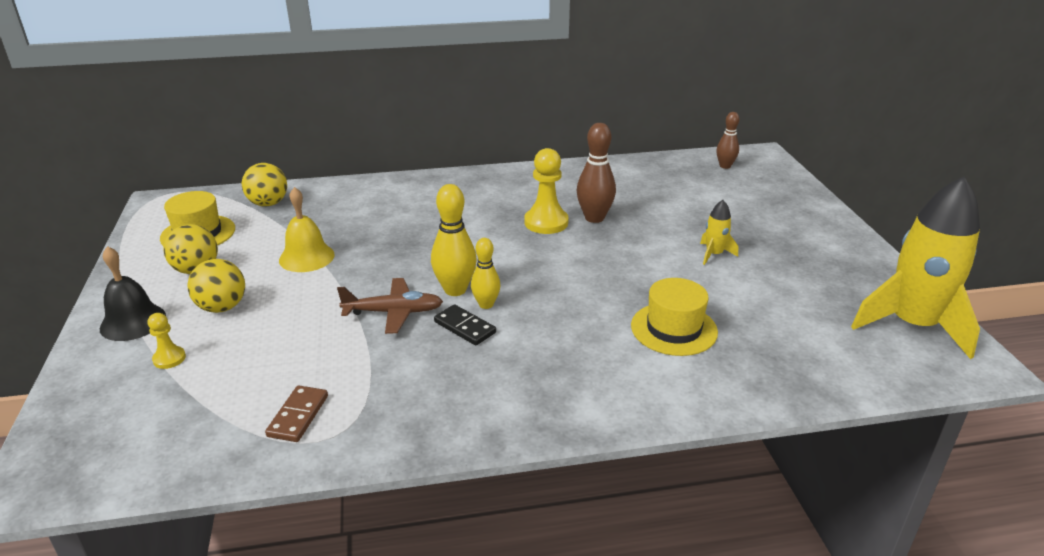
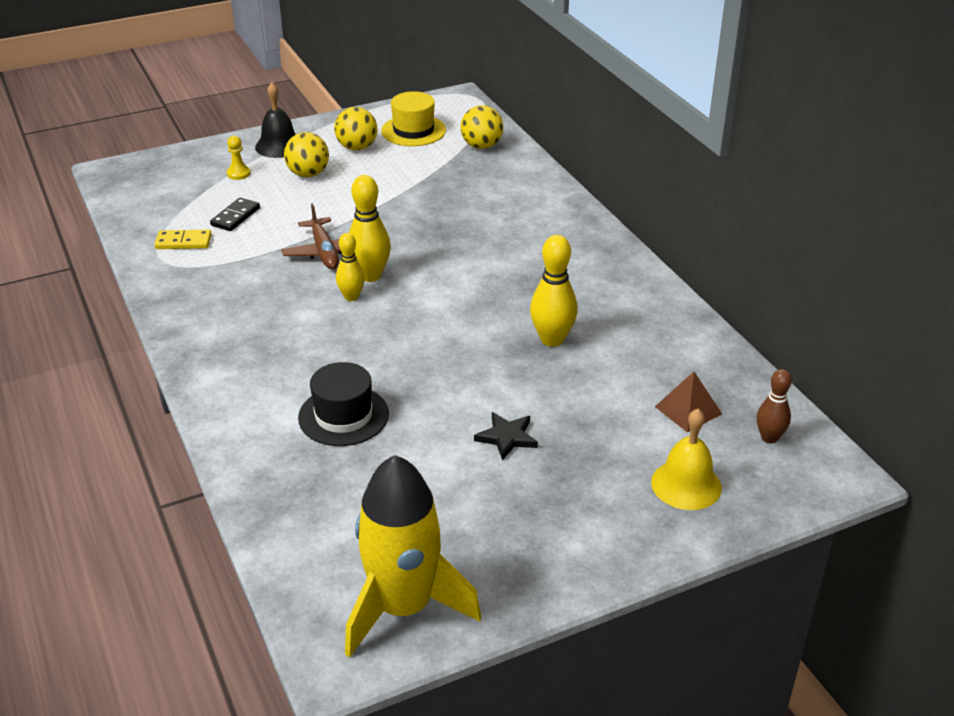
camera: 75 degrees right, 5 degrees up
brown domino [265,385,328,442] -> yellow domino [155,230,211,249]
yellow bell [279,187,335,272] -> yellow bell moved to [651,409,722,510]
black domino [434,304,496,345] -> black domino moved to [210,198,260,231]
yellow pawn [525,148,569,234] -> none
brown bowling pin [577,123,616,223] -> yellow bowling pin [530,235,578,347]
yellow hat [631,278,718,356] -> black hat [298,362,389,446]
yellow rocket [700,200,738,265] -> black star [474,412,538,460]
none -> brown pyramid [655,372,722,432]

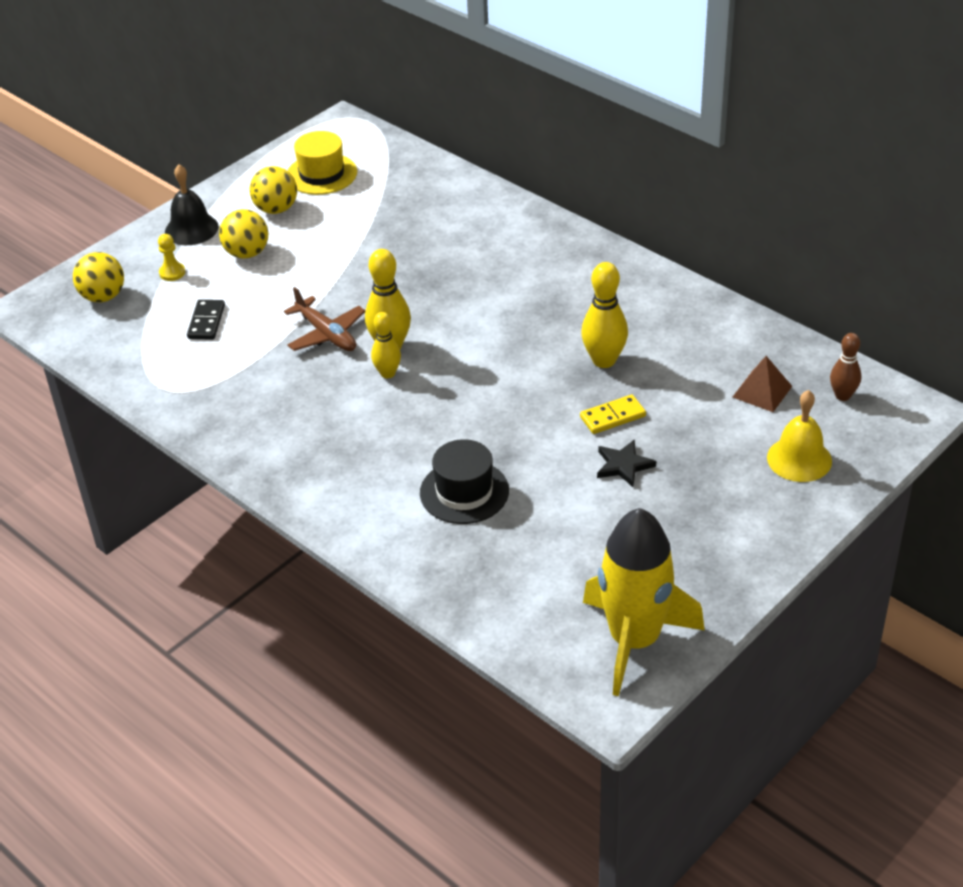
camera: 20 degrees left, 5 degrees up
yellow domino [155,230,211,249] -> yellow domino moved to [580,395,646,434]
yellow ball [461,105,503,149] -> yellow ball moved to [73,252,124,302]

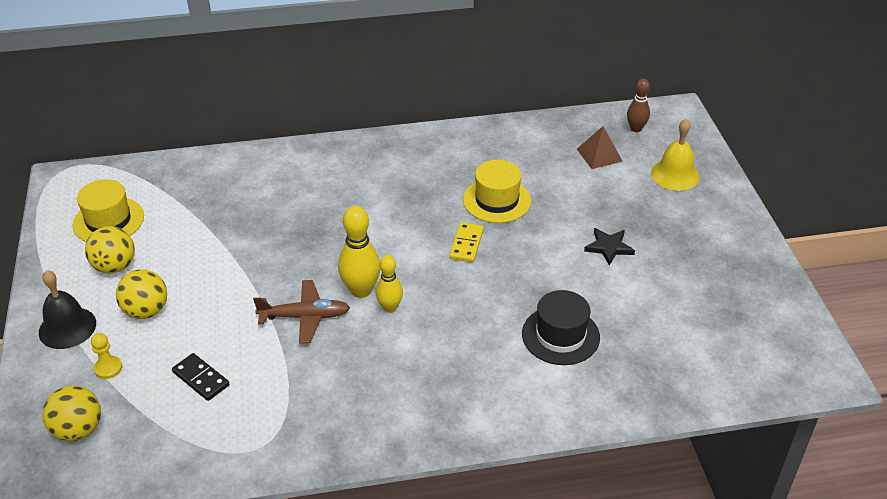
camera: 55 degrees left, 0 degrees up
yellow domino [580,395,646,434] -> yellow domino moved to [449,222,484,262]
yellow bowling pin [581,262,628,368] -> yellow hat [463,160,531,223]
yellow rocket [583,508,705,696] -> none

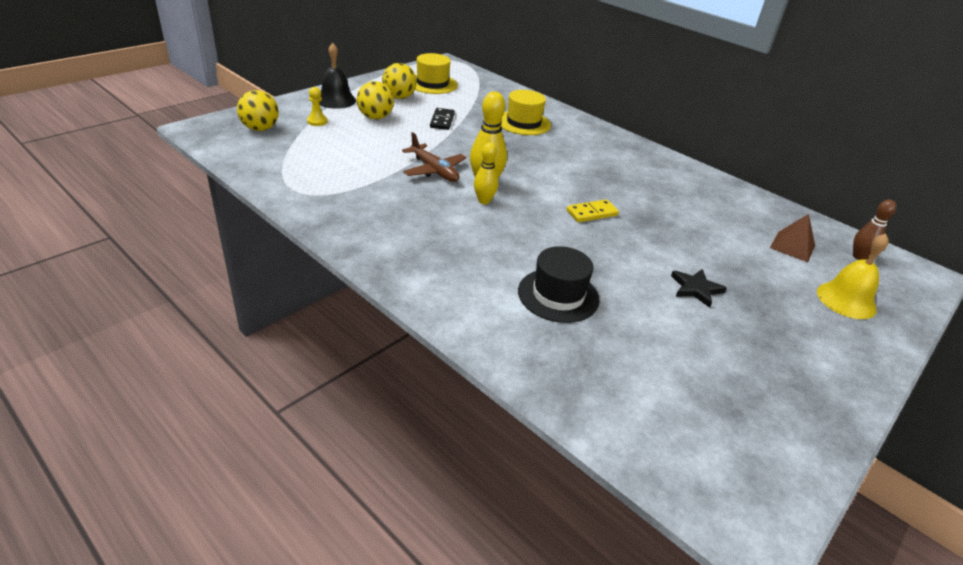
camera: 50 degrees right, 5 degrees down
black domino [172,353,229,401] -> black domino moved to [430,108,455,130]
yellow hat [463,160,531,223] -> yellow hat moved to [500,90,551,135]

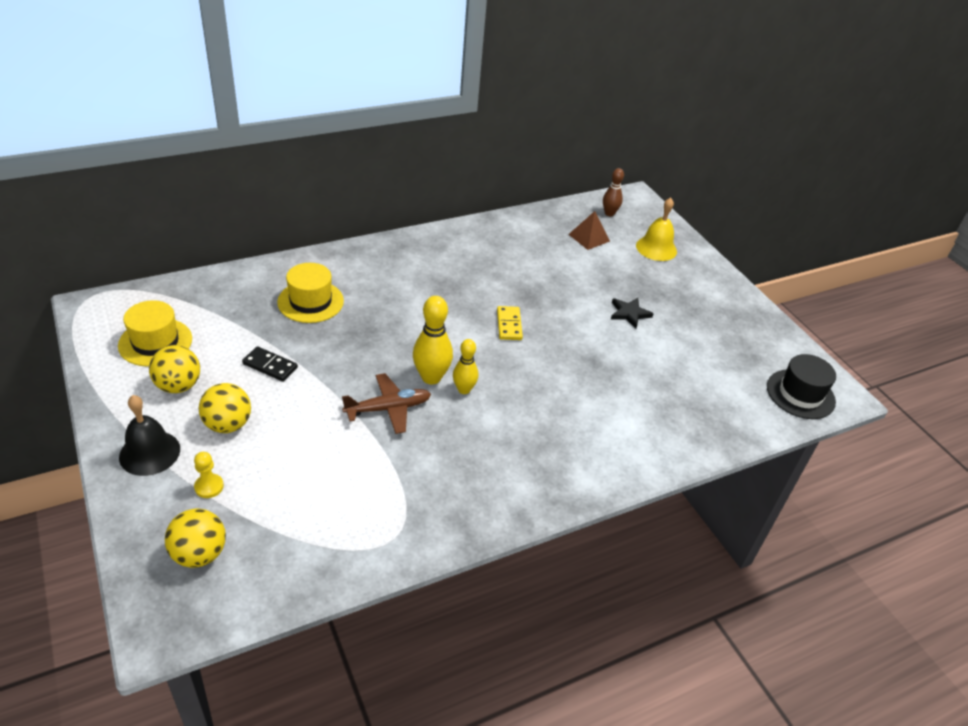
camera: 70 degrees left, 5 degrees up
black hat [518,246,600,323] -> black hat moved to [767,354,836,419]

